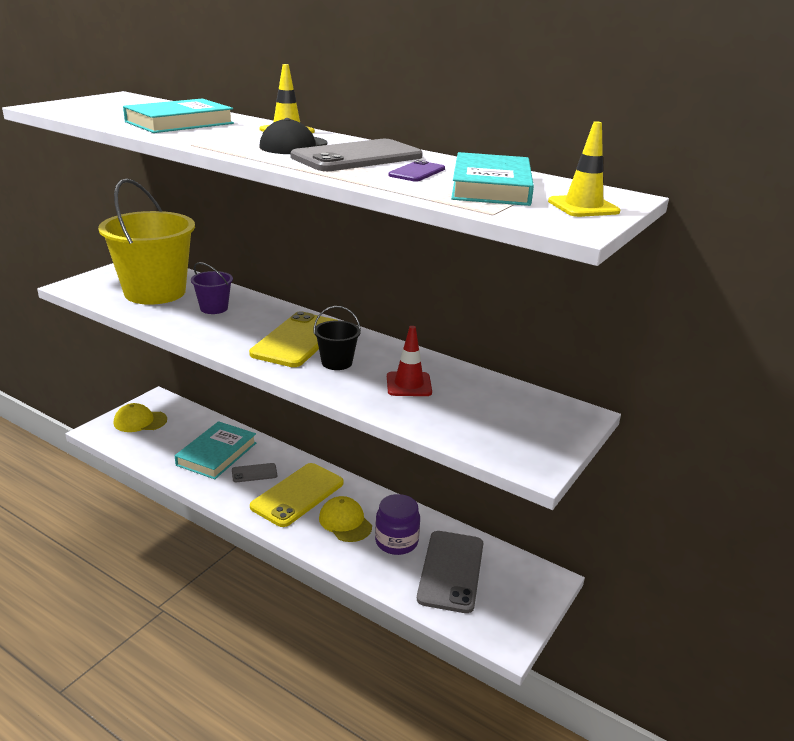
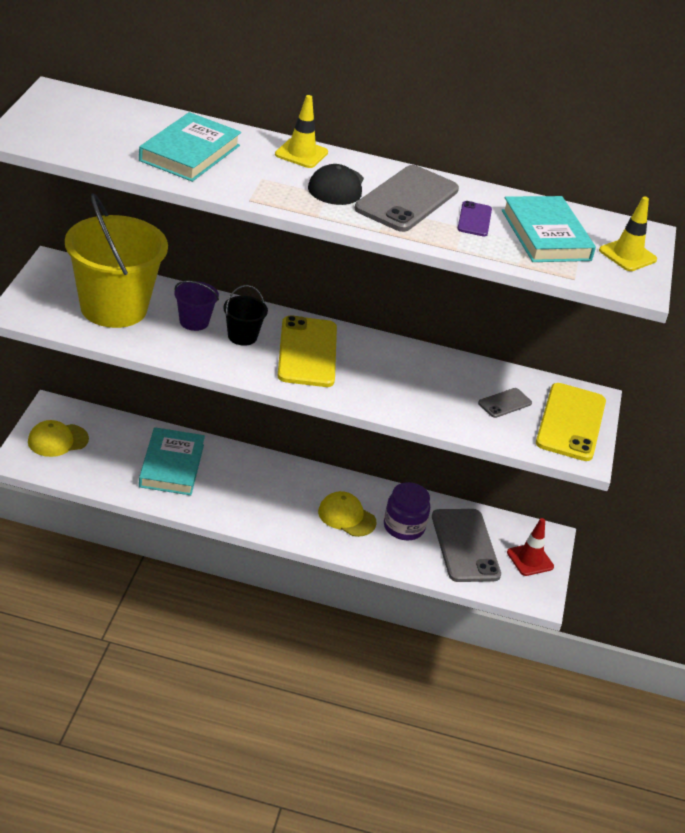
camera: 25 degrees left, 10 degrees up
grey phone [232,463,277,482] -> grey phone moved to [478,388,532,418]
yellow phone [250,463,344,527] -> yellow phone moved to [536,383,606,461]
black bucket [313,306,361,370] -> black bucket moved to [223,285,268,346]
red traffic cone [387,326,432,396] -> red traffic cone moved to [507,518,554,576]

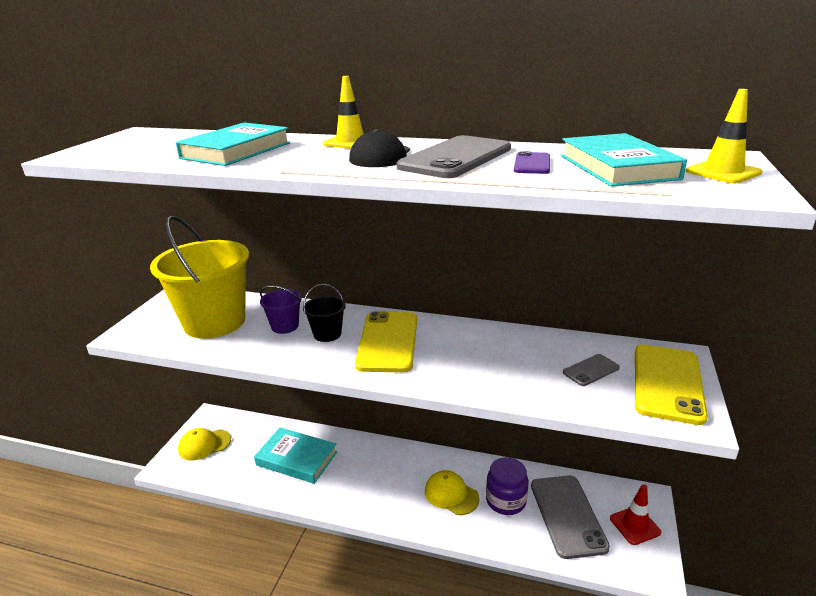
camera: 10 degrees right, 10 degrees down
turquoise book [139,427,205,495] -> turquoise book turned 75 degrees counterclockwise [254,428,337,484]

